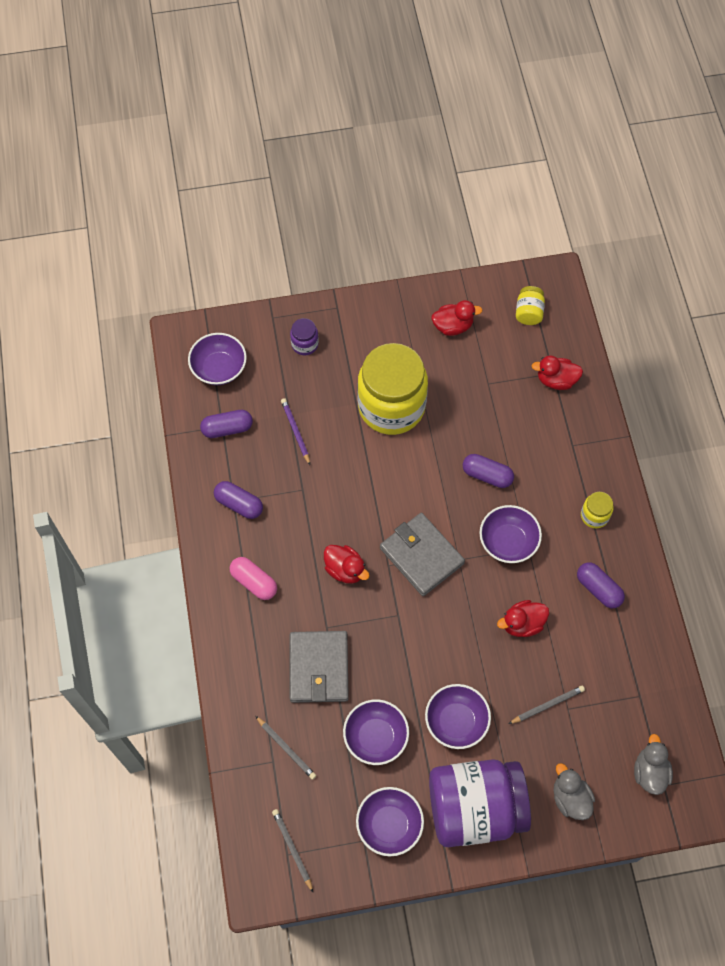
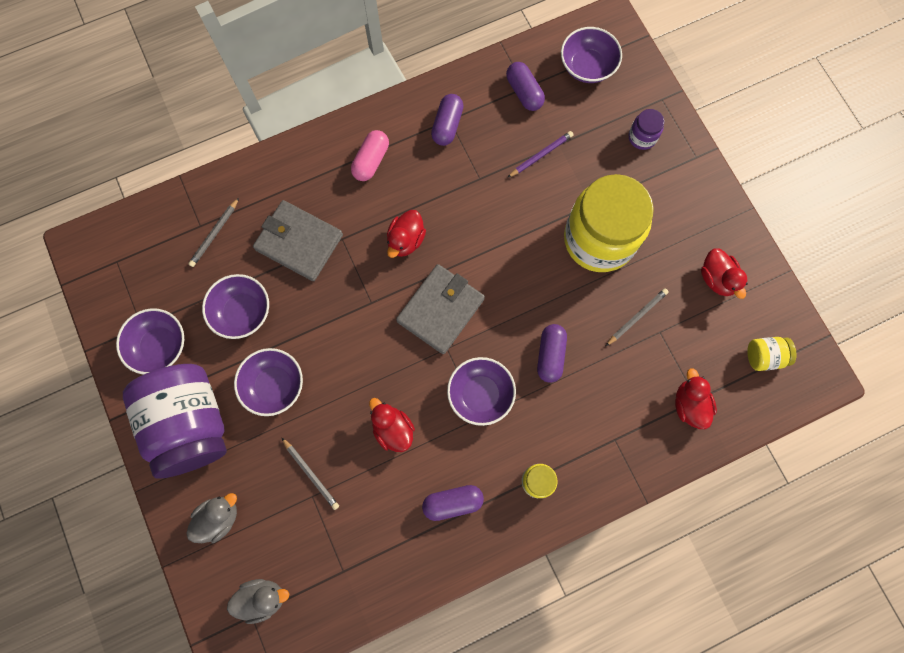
camera: 75 degrees right, 10 degrees up
grey pencil [272,809,313,892] -> grey pencil moved to [606,288,669,346]
grey wallet [290,631,349,703] -> grey wallet turned 45 degrees clockwise [253,200,343,281]
purple capsule [577,562,625,608] -> purple capsule turned 45 degrees clockwise [422,485,484,521]

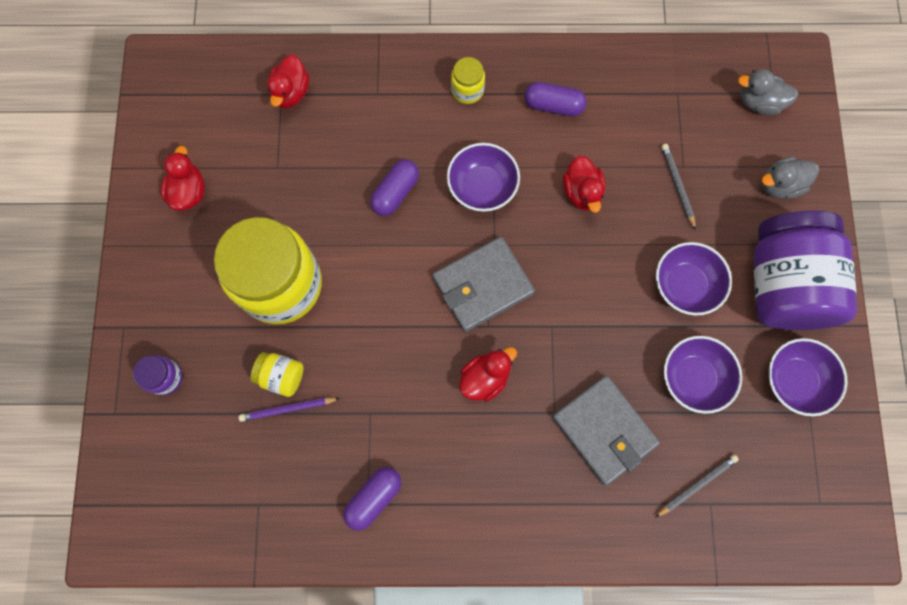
camera: 155 degrees left, 0 degrees up
pink capsule [351,130,389,181] -> none
purple capsule [506,62,545,111] -> none
purple bowl [561,27,622,83] -> none
grey pencil [606,288,669,346] -> none
yellow jar [747,337,796,371] -> yellow jar moved to [251,352,304,397]

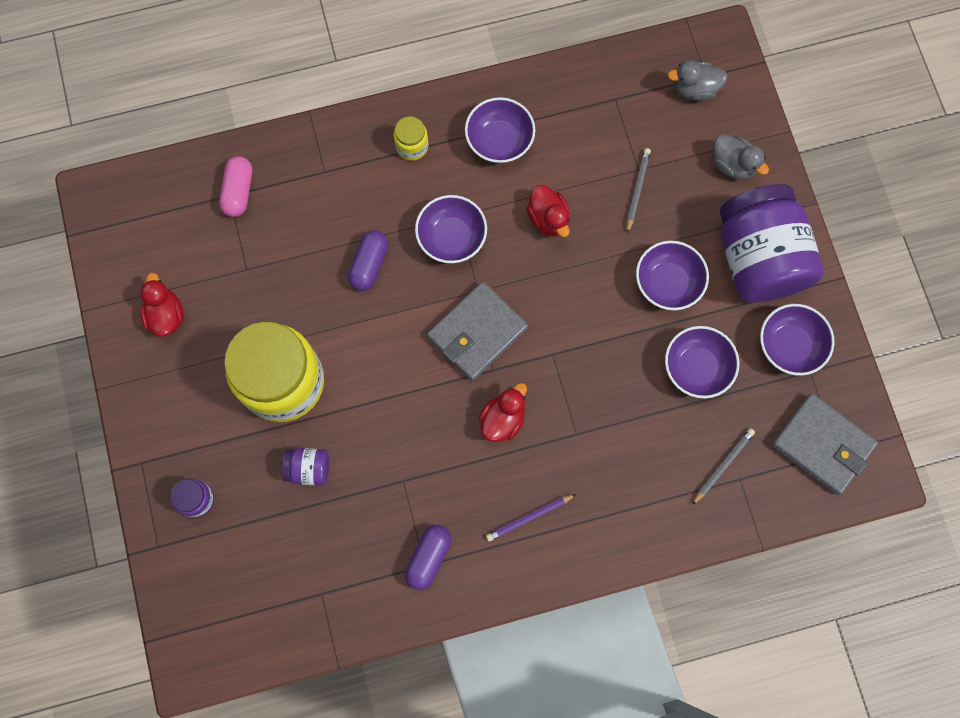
camera: 15 degrees left, 0 degrees up
purple pencil [239,398,340,422] -> purple pencil moved to [486,494,576,542]
yellow jar [251,352,304,397] -> purple jar [282,448,329,486]
red duck [267,55,309,108] -> pink capsule [219,156,253,217]
purple capsule [524,82,587,116] -> purple bowl [465,97,535,163]
grey wallet [552,375,660,485] -> grey wallet moved to [771,393,878,495]
grey pencil [661,144,696,231] -> grey pencil turned 45 degrees clockwise [627,148,651,233]
grey duck [762,157,819,199] -> grey duck turned 105 degrees counterclockwise [713,134,769,180]

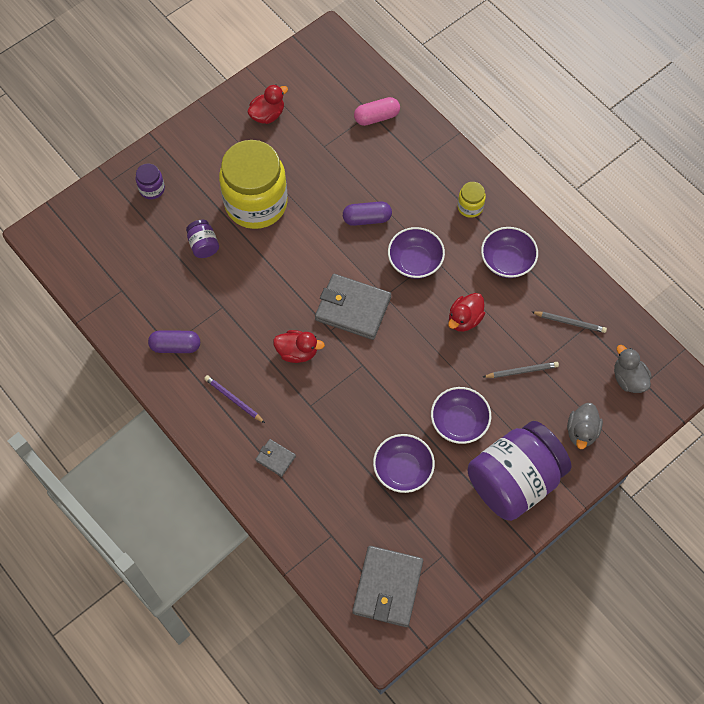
camera: 65 degrees right, 10 degrees down
grey pencil [692,428,755,505] -> grey pencil moved to [532,311,607,333]
purple bowl [760,304,835,375] -> none
none -> grey wallet [255,439,296,477]

